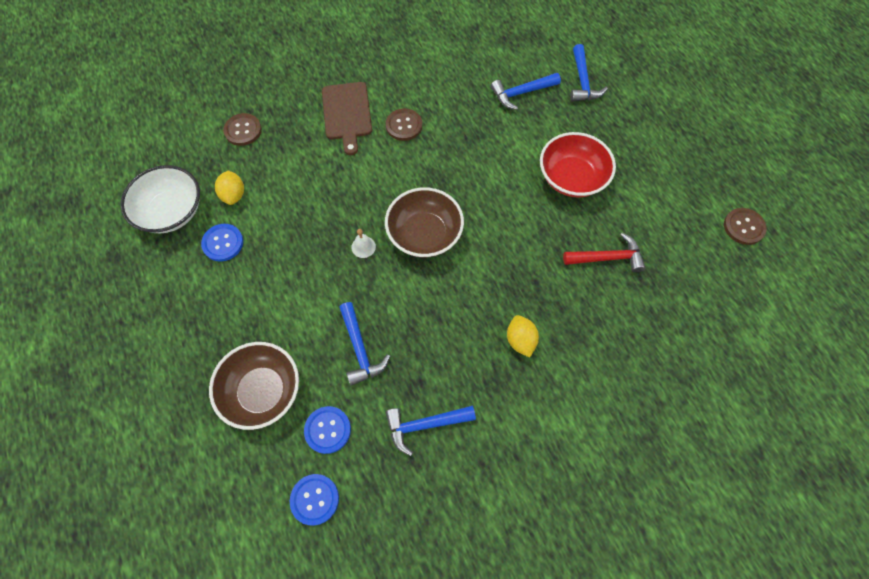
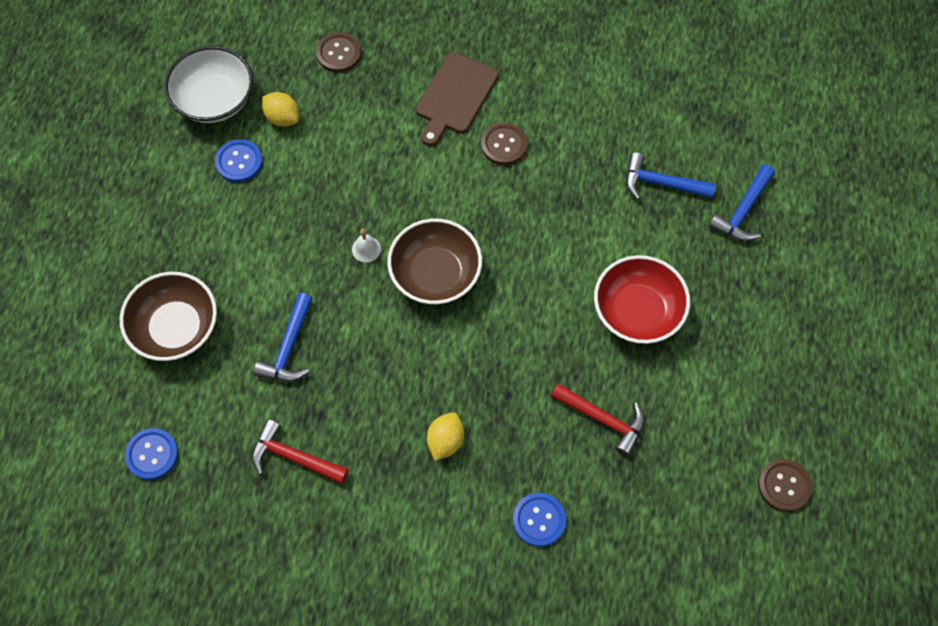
camera: 35 degrees right, 0 degrees up
yellow lemon [215,170,244,205] -> yellow lemon turned 75 degrees counterclockwise [262,92,299,127]
blue button [304,406,351,454] -> blue button moved to [513,493,566,547]
blue hammer [386,406,476,456] -> red hammer [252,419,349,484]

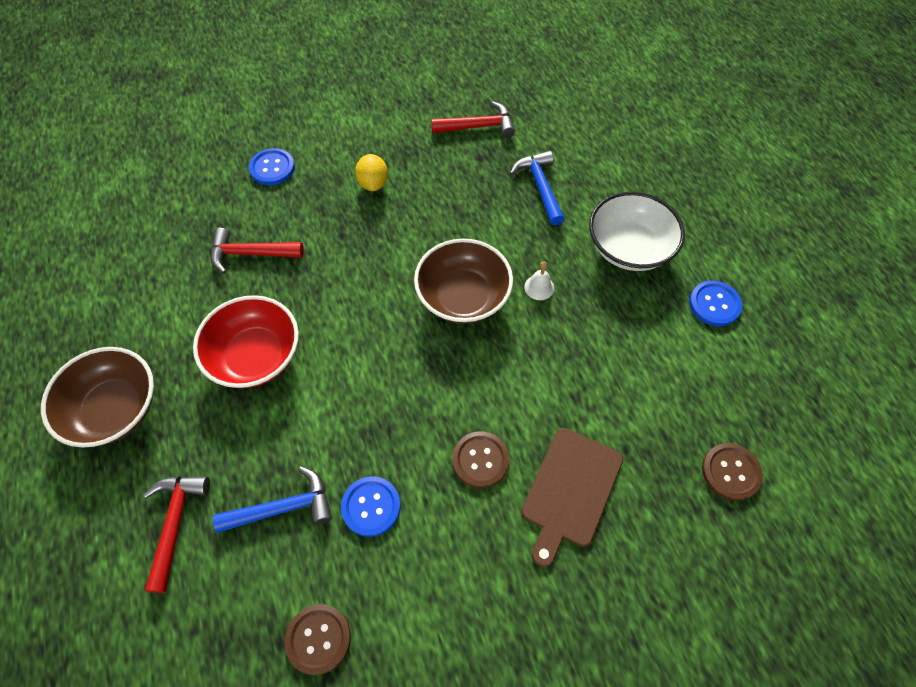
camera: 150 degrees right, 5 degrees down
brown bowl [120,272,217,361] -> brown bowl moved to [41,347,154,448]
blue button [125,428,178,480] -> blue button moved to [341,476,401,537]
white bowl [164,46,253,123] -> white bowl moved to [589,192,685,271]
yellow lemon [262,92,299,127] -> none
brown cutting board [416,52,499,146] -> brown cutting board turned 150 degrees counterclockwise [521,428,623,567]
blue hammer [709,164,775,241] -> red hammer [144,476,210,593]
brown button [758,459,812,512] -> brown button moved to [285,604,351,675]

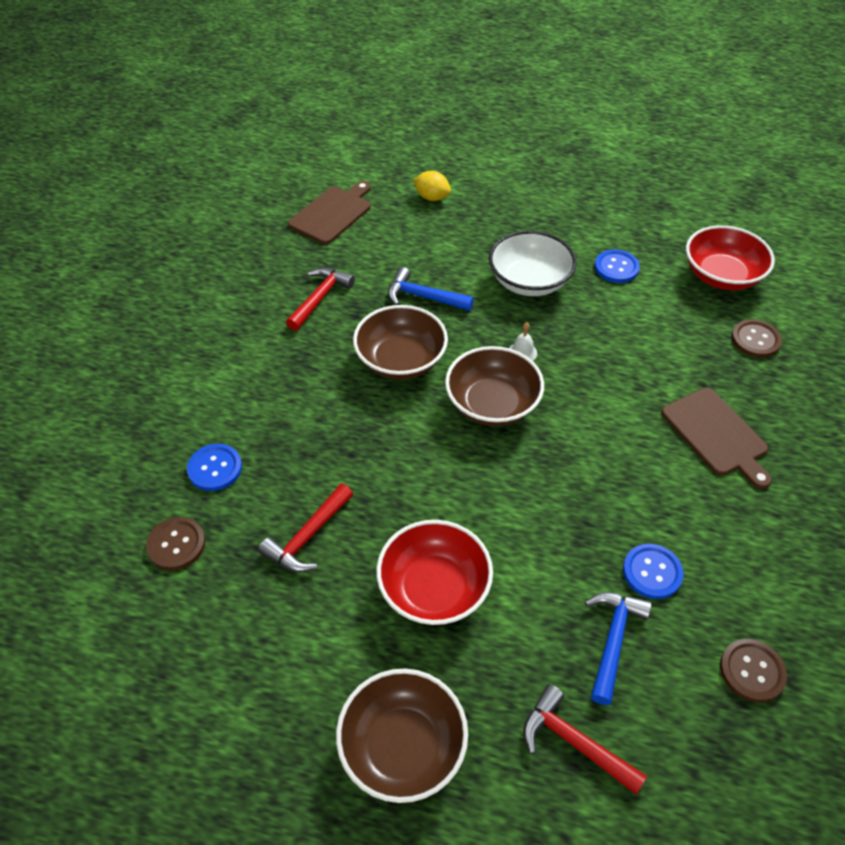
camera: 55 degrees left, 10 degrees down
yellow lemon [355,154,388,191] -> yellow lemon moved to [413,171,451,201]
brown button [452,431,509,488] -> brown button moved to [146,517,205,570]
none -> brown cutting board [288,181,371,244]
none -> brown bowl [353,305,448,380]
none -> red bowl [686,225,775,290]

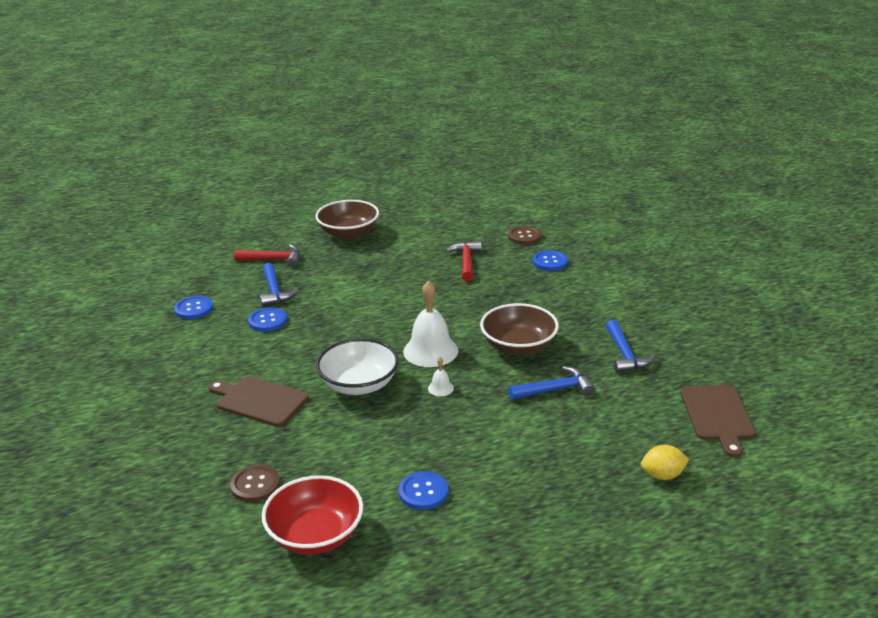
camera: 145 degrees right, 20 degrees down
red hammer [286,267,355,331] -> blue hammer [606,320,655,372]
red bowl [376,520,493,625] -> none
brown bowl [445,346,544,426] -> white bell [403,280,458,367]
white bowl [489,231,577,296] -> white bowl moved to [316,338,399,395]
brown button [720,639,787,703] -> blue button [174,296,213,319]

